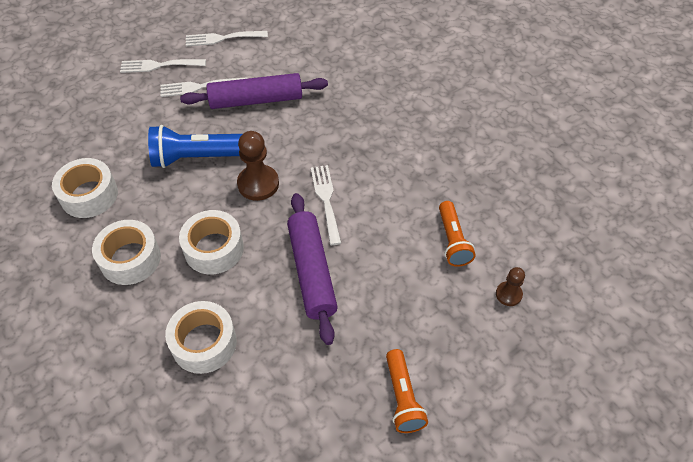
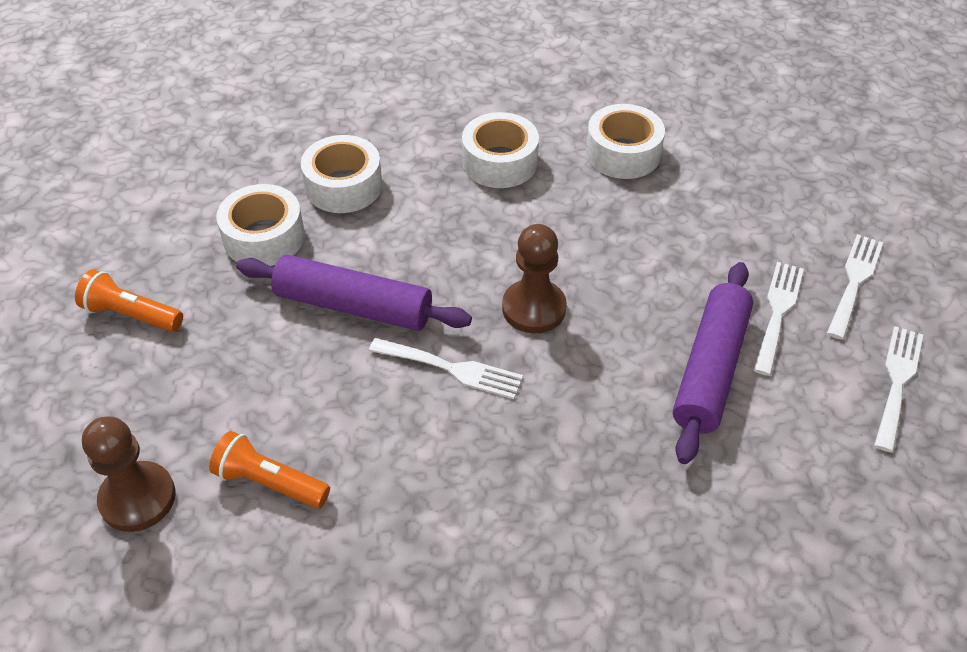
camera: 120 degrees right, 5 degrees down
blue flashlight [148,125,242,168] -> none
white tape [179,210,244,275] -> white tape moved to [216,184,305,266]
brown pawn [496,267,525,306] -> brown pawn [82,416,176,532], size x1.76

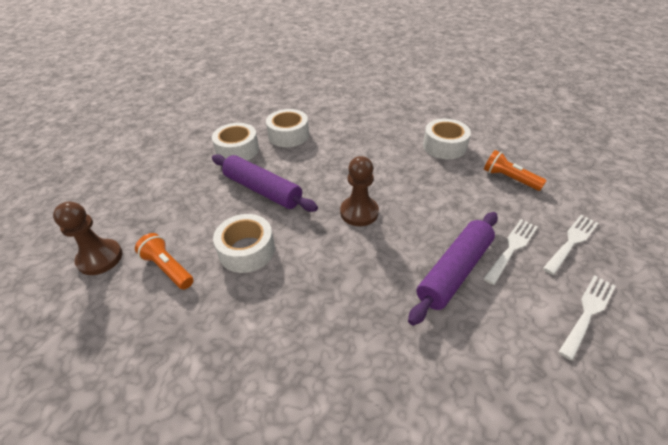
camera: 20 degrees right, 5 degrees down
orange flashlight [75,270,183,332] -> orange flashlight moved to [484,150,547,191]
white fork [369,338,523,399] -> none
white tape [462,112,539,188] -> white tape moved to [213,214,275,273]

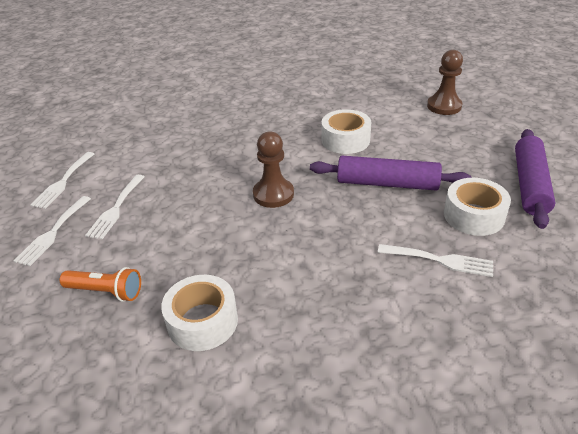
camera: 155 degrees right, 5 degrees down
orange flashlight [135,233,194,290] -> none
white tape [266,109,309,147] -> white fork [378,244,493,277]
purple rolling pin [408,212,498,326] -> purple rolling pin moved to [515,129,555,229]

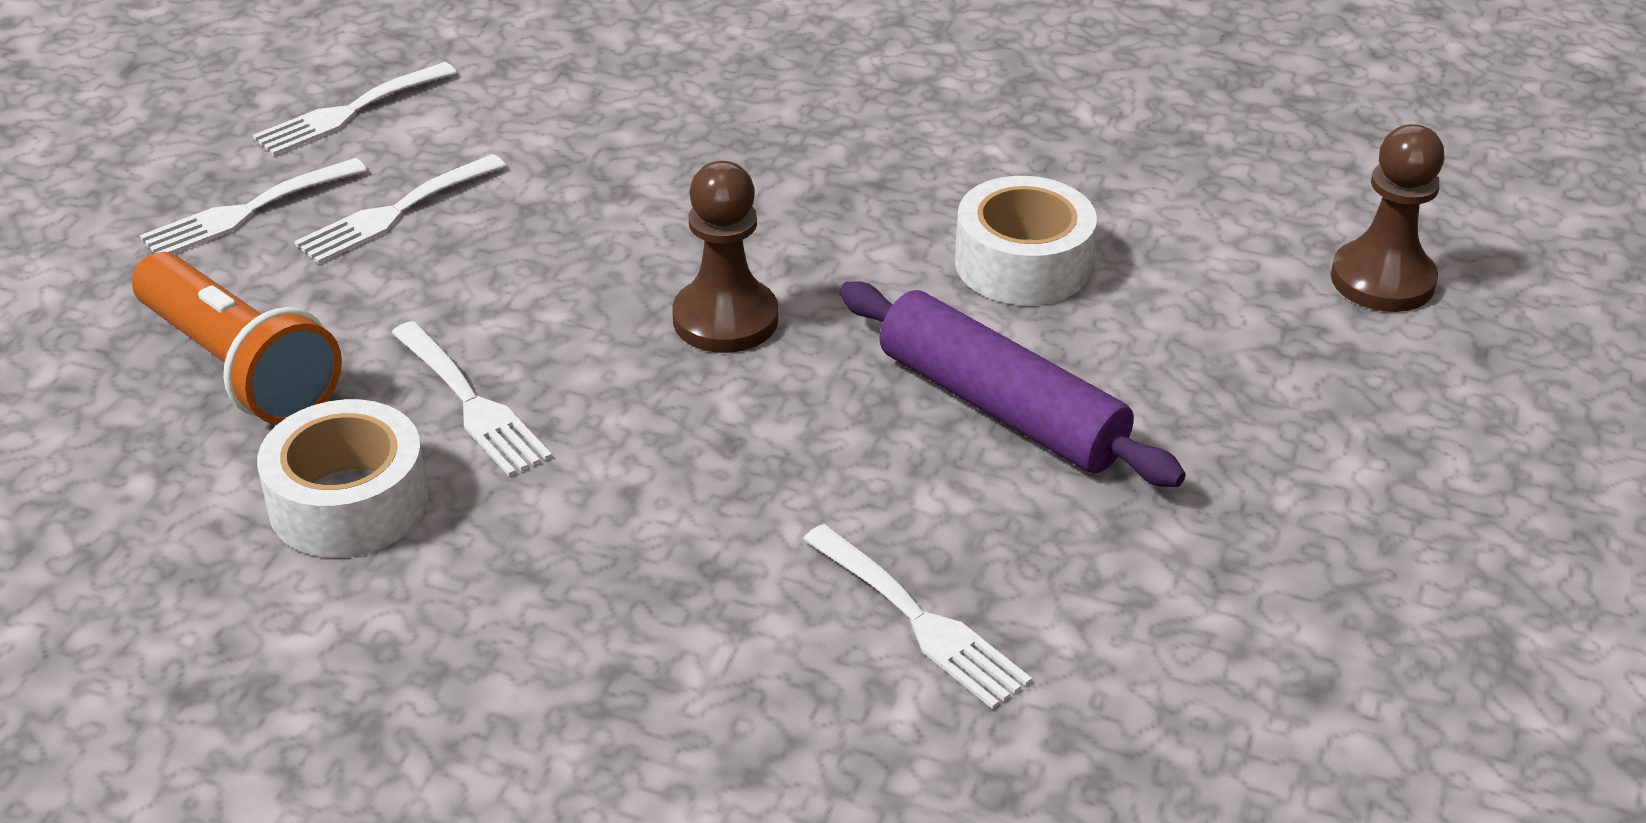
camera: 30 degrees right, 0 degrees up
orange flashlight [60,267,141,302] -> orange flashlight [132,252,342,425], size x1.55
white tape [444,178,511,236] -> none
purple rolling pin [515,129,555,229] -> none
none -> white fork [391,321,552,477]

